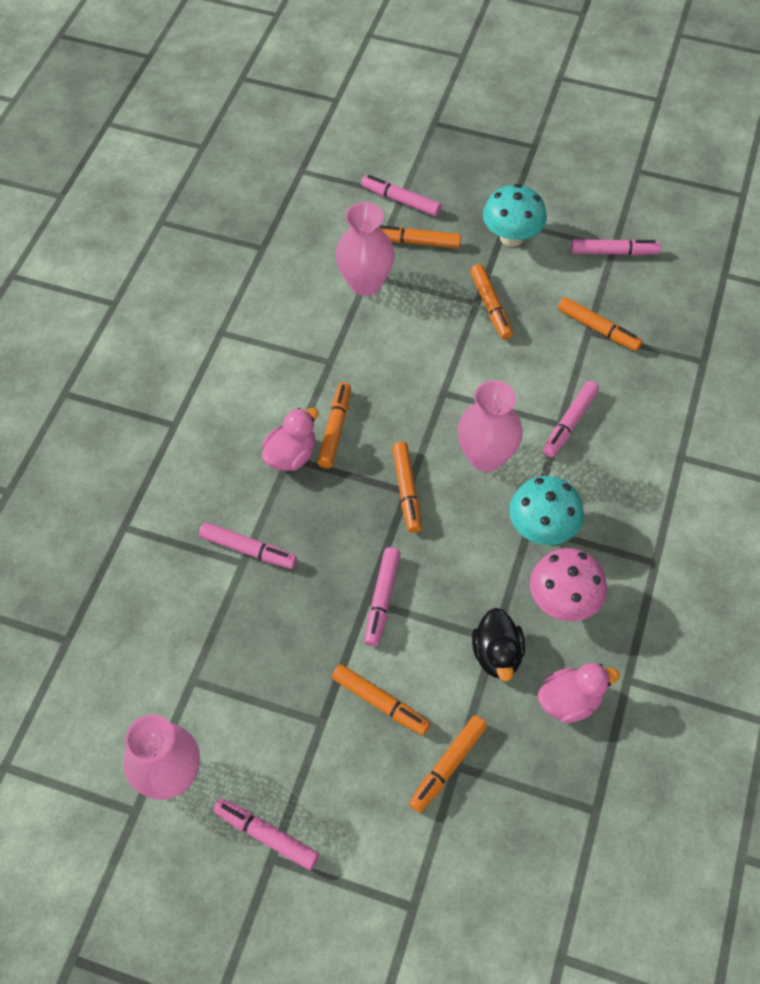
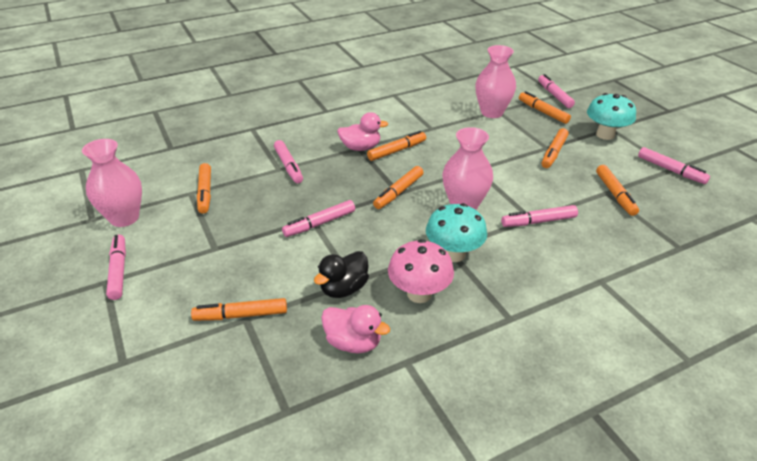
camera: 45 degrees right, 20 degrees down
orange marker [332,664,430,735] -> orange marker moved to [197,163,211,214]

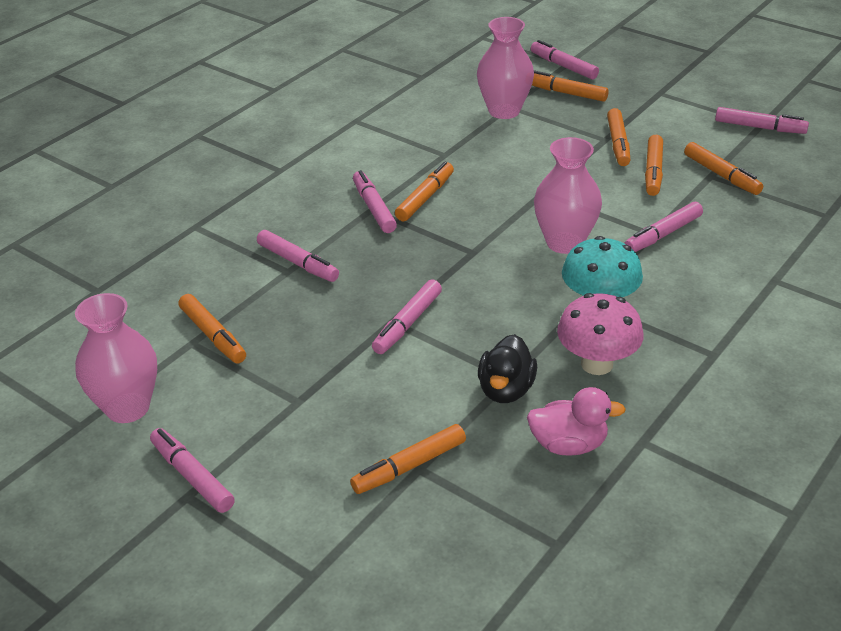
camera: 25 degrees left, 0 degrees up
pink duck [337,112,388,151] -> pink marker [353,170,397,233]
orange marker [373,166,424,209] -> orange marker moved to [645,135,663,196]
turquoise mushroom [587,93,636,140] -> none

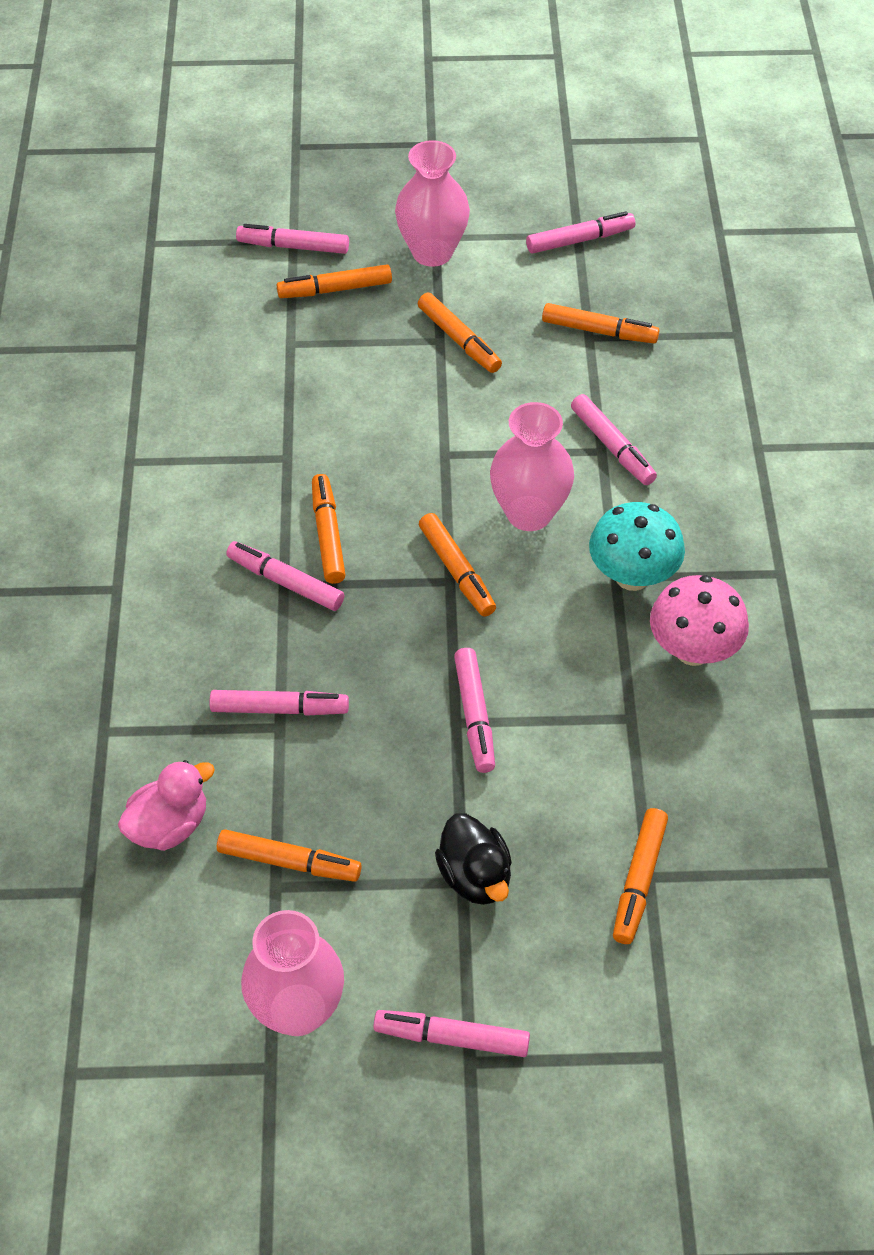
camera: 40 degrees left, 15 degrees up
pink vase [477,17,534,119] -> pink vase moved to [395,140,470,267]
black duck [478,334,537,403] -> black duck moved to [435,813,512,905]
pink duck [527,387,626,456] -> pink duck moved to [118,760,215,851]
pink marker [624,202,703,252] -> pink marker turned 45 degrees counterclockwise [571,394,657,485]
orange marker [645,135,663,196] -> orange marker moved to [419,513,496,617]

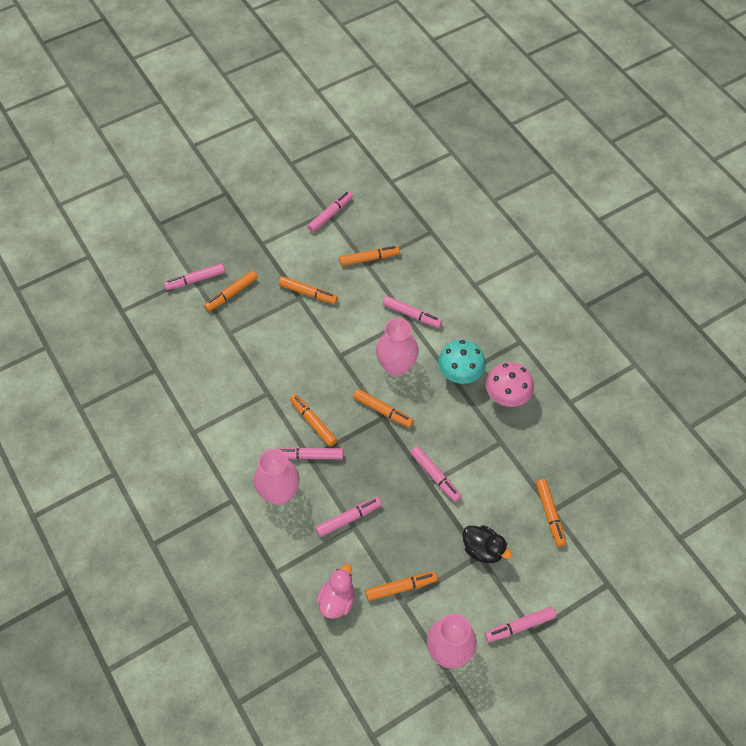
camera: 30 degrees left, 5 degrees up
pink vase [395,140,470,267] -> pink vase moved to [254,449,300,505]

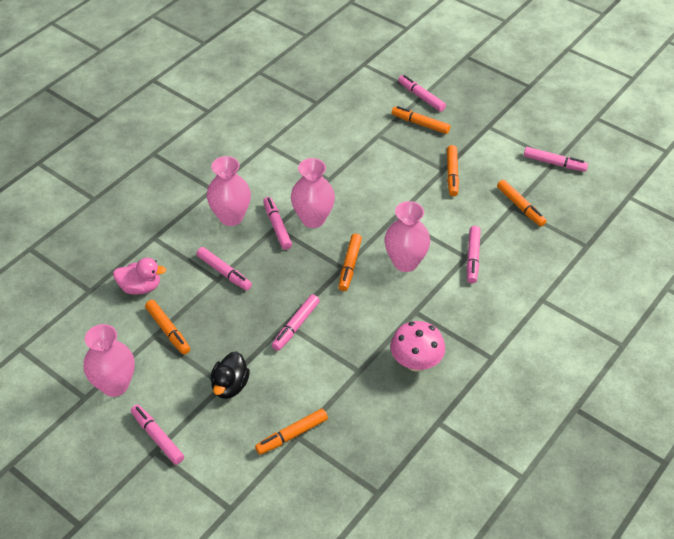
camera: 70 degrees right, 10 degrees down
orange marker [290,394,337,447] -> pink vase [291,158,335,228]
turquoise mushroom [438,340,486,384] -> none

